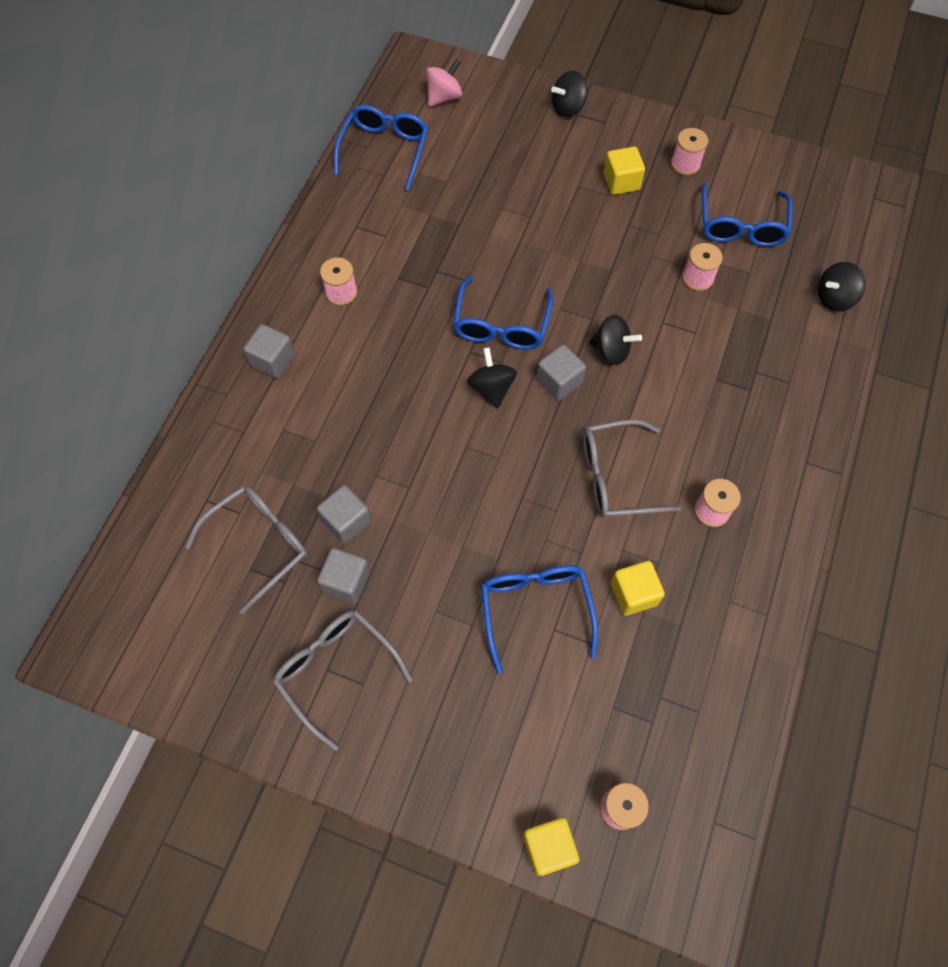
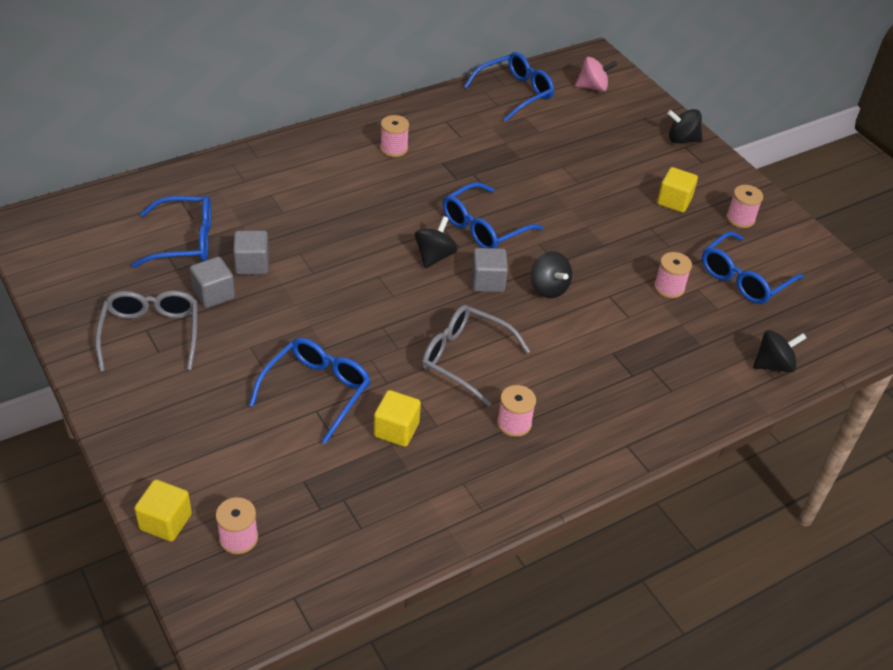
camera: 35 degrees right, 20 degrees down
grey glasses [185,485,307,614] -> blue glasses [131,196,211,268]
grey cube [243,324,295,378] -> none
black spinning top [817,262,866,311] -> black spinning top turned 150 degrees clockwise [753,330,806,373]

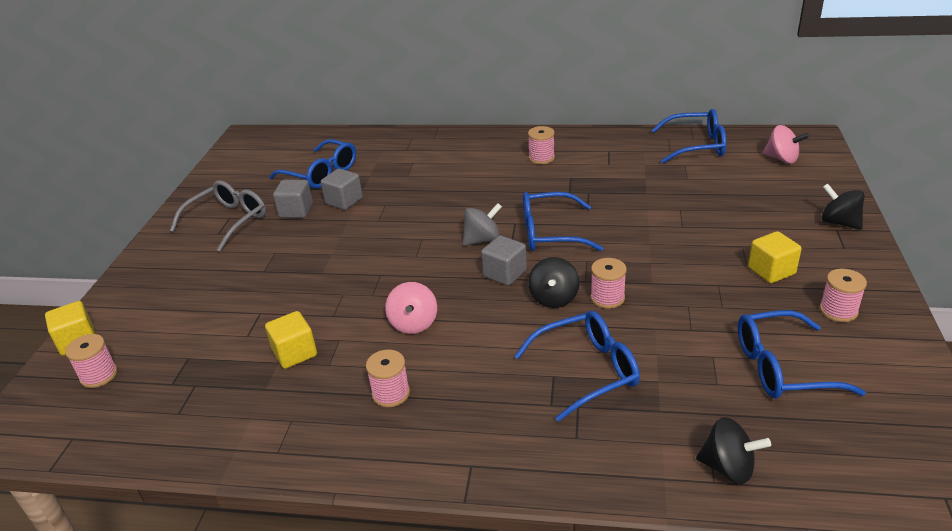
camera: 45 degrees right, 10 degrees down
blue glasses [249,338,370,444] -> blue glasses moved to [515,311,640,422]
black spinning top [415,216,457,269] -> grey spinning top [463,203,502,246]
grey glasses [422,305,530,407] -> pink spinning top [385,282,437,334]
pink spool [654,252,692,298] -> pink spool moved to [590,258,627,309]

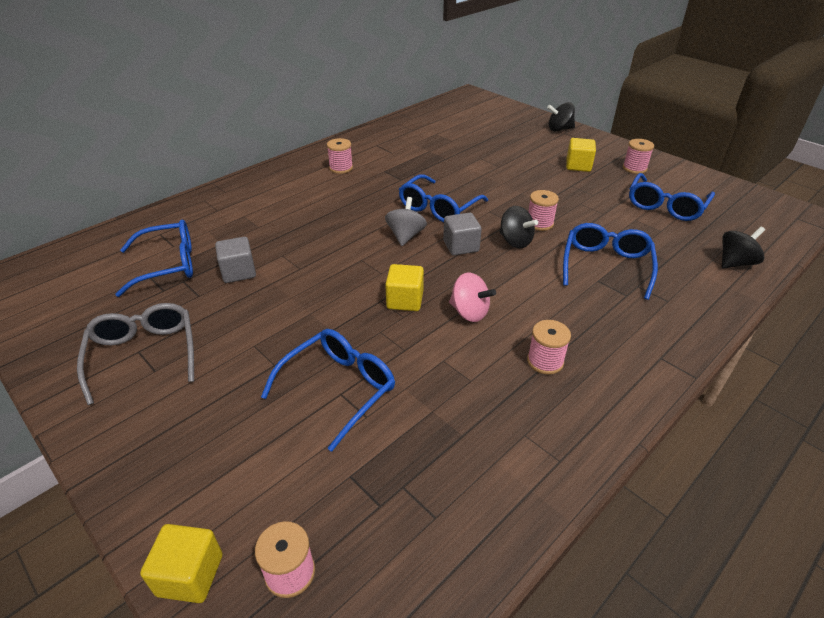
camera: 55 degrees left, 5 degrees up
yellow cube [265,311,317,369] -> yellow cube moved to [385,264,424,311]
grey cube [273,180,313,218] -> none
blue glasses [651,109,726,163] -> blue glasses moved to [261,329,395,452]
pink spinning top [763,125,809,164] -> none

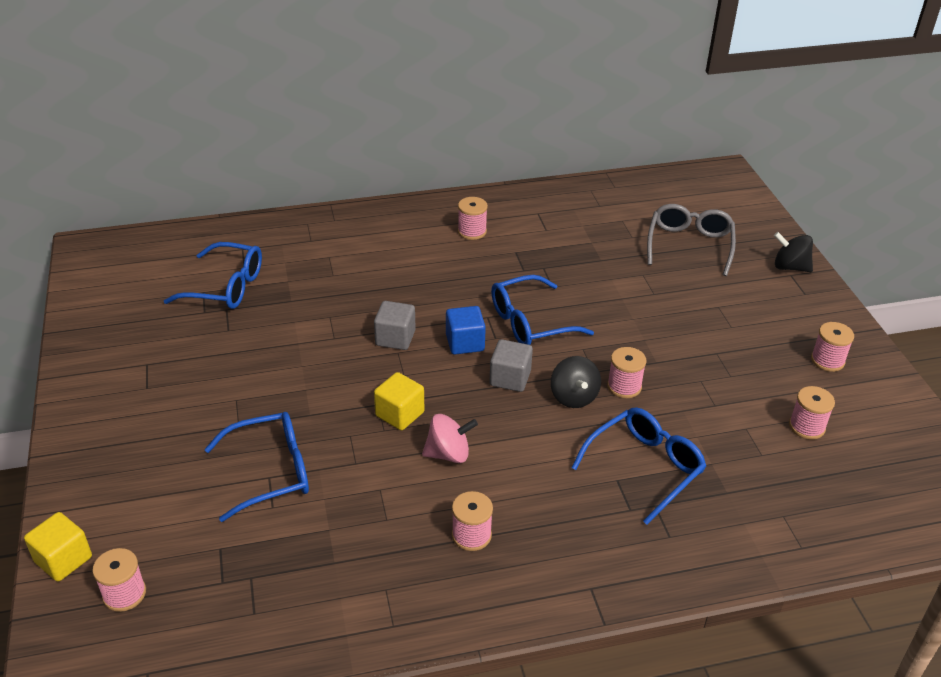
camera: 30 degrees right, 0 degrees up
grey glasses [77,303,194,405] -> grey glasses moved to [647,204,736,276]
grey cube [215,237,256,283] -> grey cube moved to [374,301,416,350]
grey spinning top [385,197,427,246] -> blue cube [446,306,486,355]
pink spinning top [449,272,496,322] -> pink spinning top turned 75 degrees counterclockwise [422,414,478,463]
yellow cube [566,138,596,172] -> none
blue glasses [629,173,715,221] -> pink spool [789,386,835,440]
black spinning top [722,226,765,269] -> none

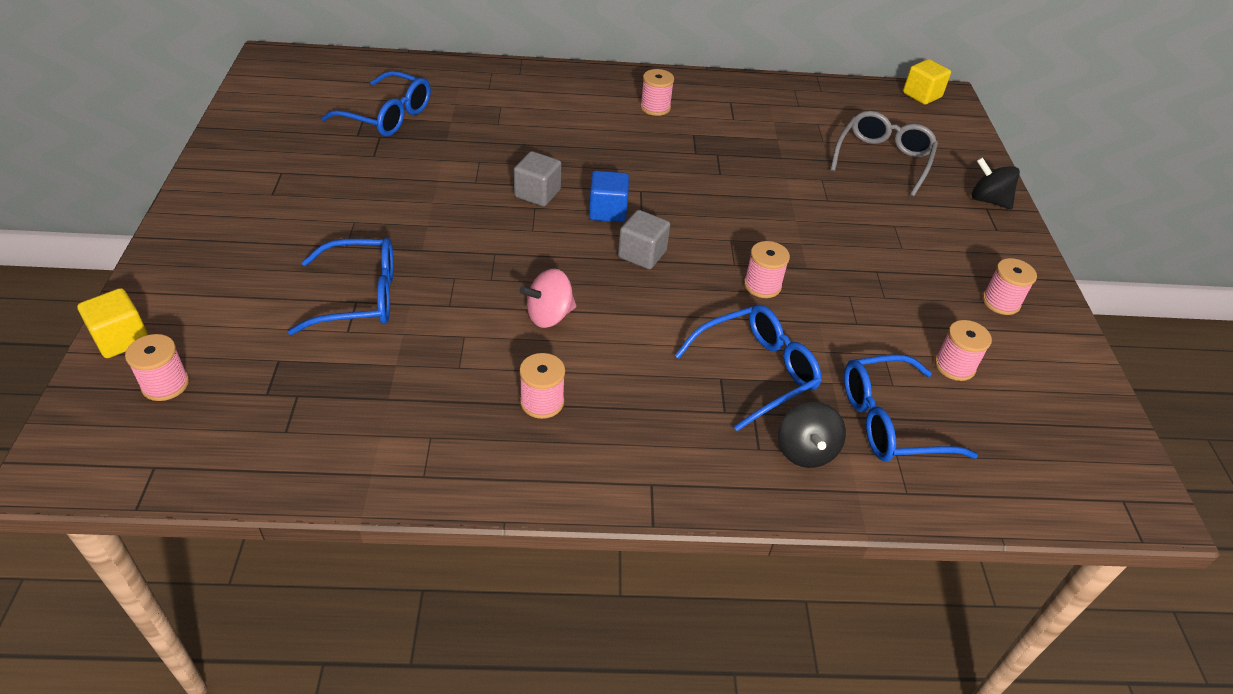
camera: 10 degrees right, 5 degrees up
yellow cube [374,372,424,430] -> yellow cube moved to [903,59,951,105]
pink spinning top [422,414,478,463] -> pink spinning top turned 150 degrees clockwise [520,268,576,328]
blue glasses [491,275,594,345] -> blue glasses moved to [844,355,978,462]
black spinning top [551,356,601,408] -> black spinning top moved to [778,401,846,468]

